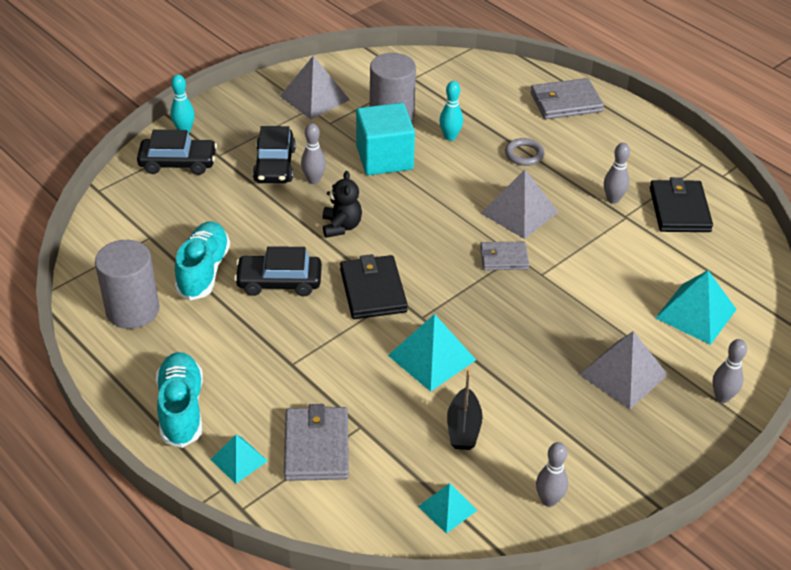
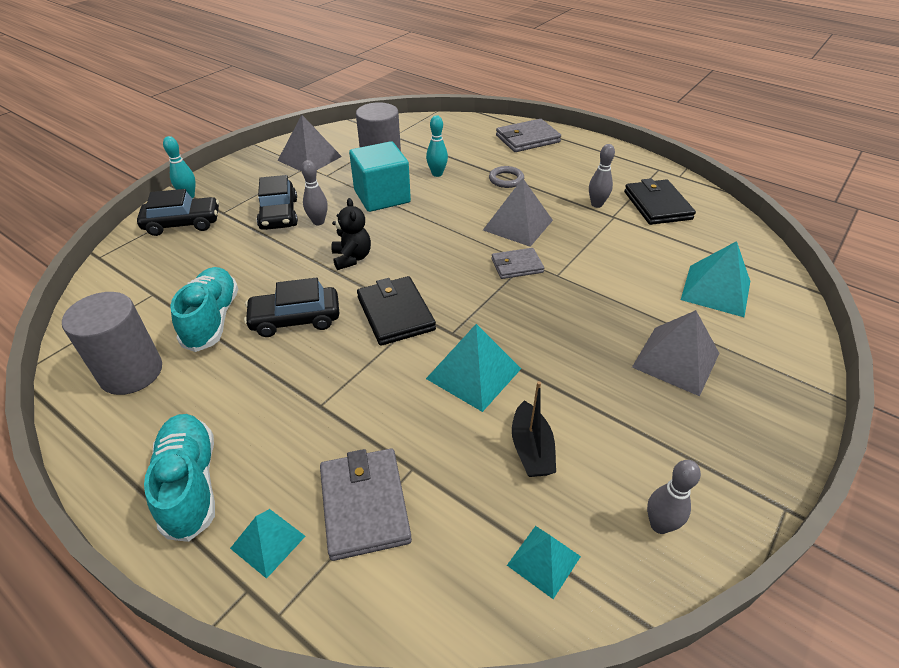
camera: 10 degrees left, 0 degrees up
grey bowling pin [712,339,747,403] -> none

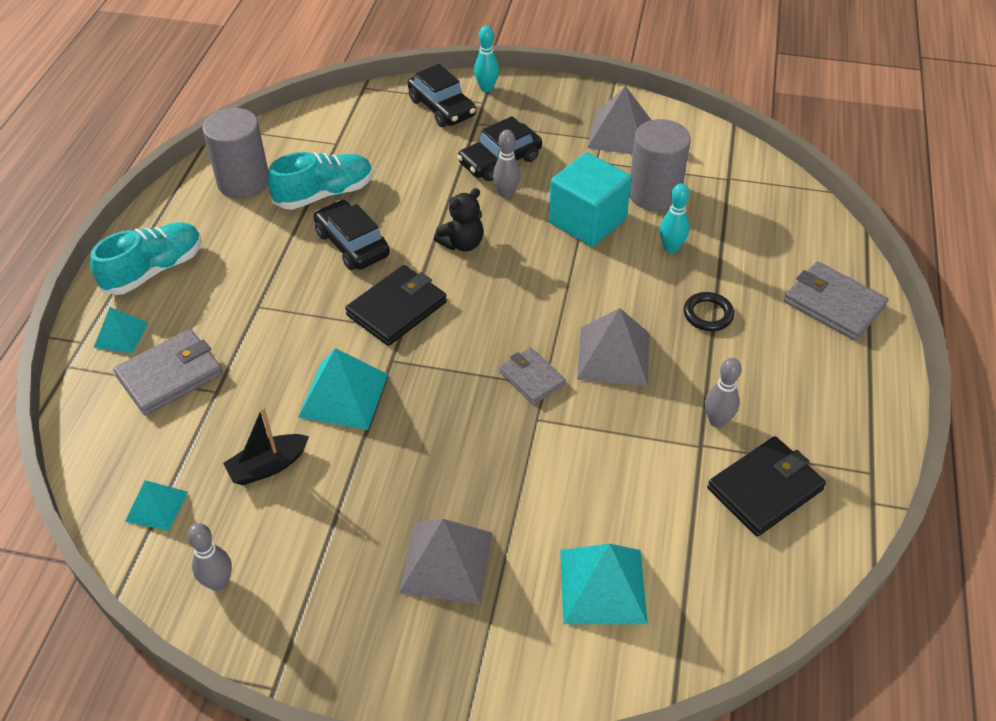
camera: 65 degrees right, 5 degrees up
grey ring [489,166,524,188] -> black ring [684,292,734,331]

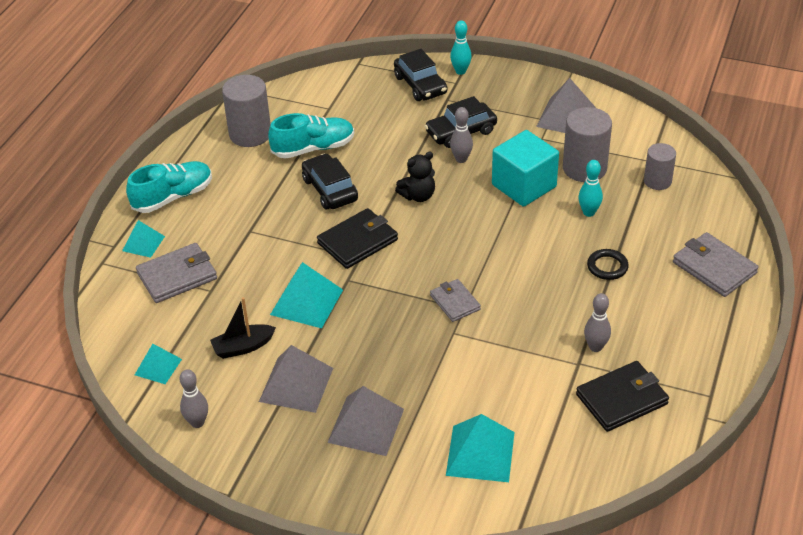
camera: 10 degrees right, 5 degrees down
grey pyramid [577,308,649,386] -> grey pyramid moved to [259,345,333,413]
none -> grey cylinder [644,143,676,190]

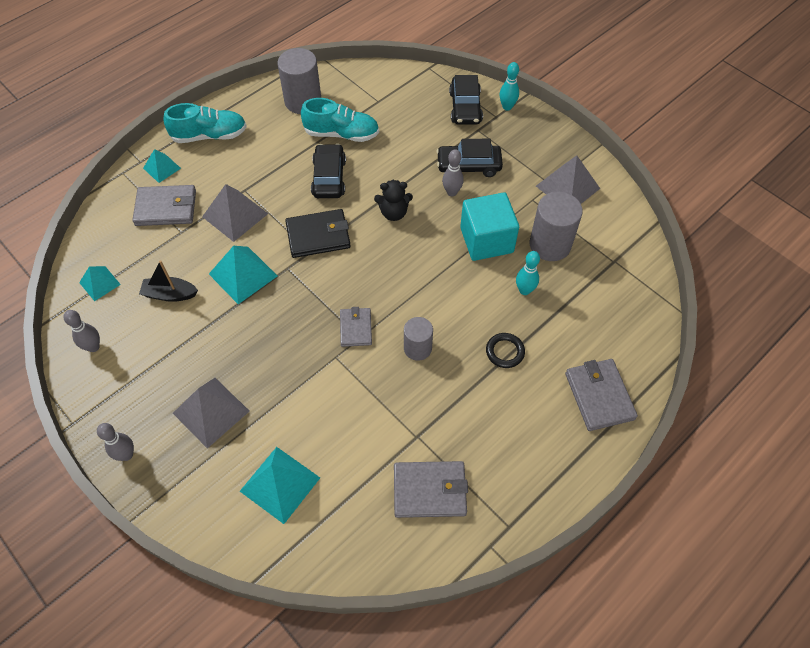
camera: 25 degrees right, 15 degrees up
grey pyramid [259,345,333,413] -> grey pyramid moved to [202,184,268,242]
black wallet [576,361,669,432] -> grey wallet [394,461,468,518]
grey bowling pin [584,293,611,352] -> grey bowling pin moved to [97,423,134,461]
grey cylinder [644,143,676,190] -> grey cylinder moved to [404,317,433,361]

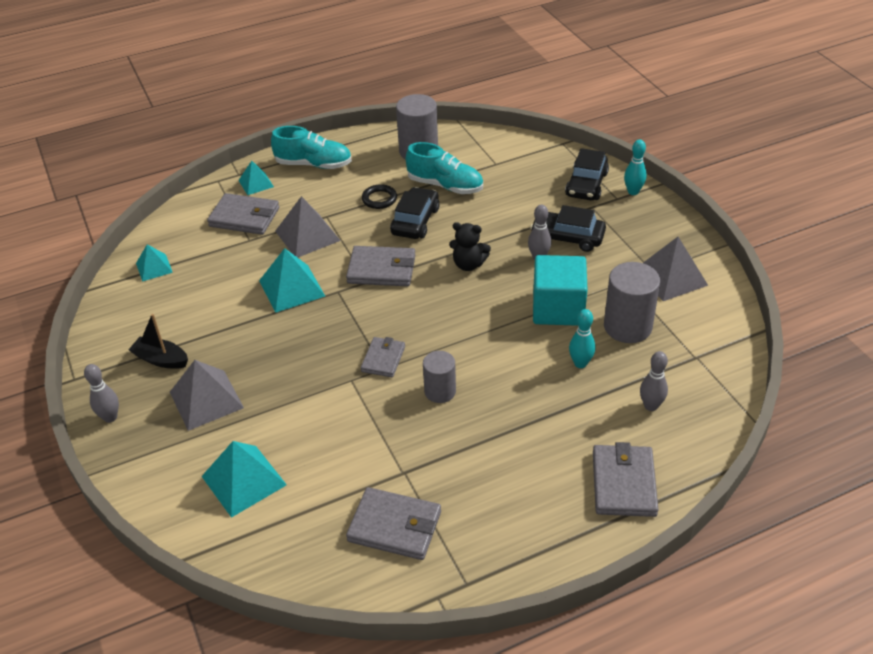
camera: 20 degrees right, 15 degrees down
grey bowling pin [63,310,100,352] -> grey bowling pin moved to [640,351,668,411]
black boat [139,260,198,302] -> black boat moved to [129,314,188,369]
black wallet [285,209,351,258] -> grey wallet [346,246,415,286]
black ring [486,333,525,368] -> black ring moved to [362,184,397,209]

